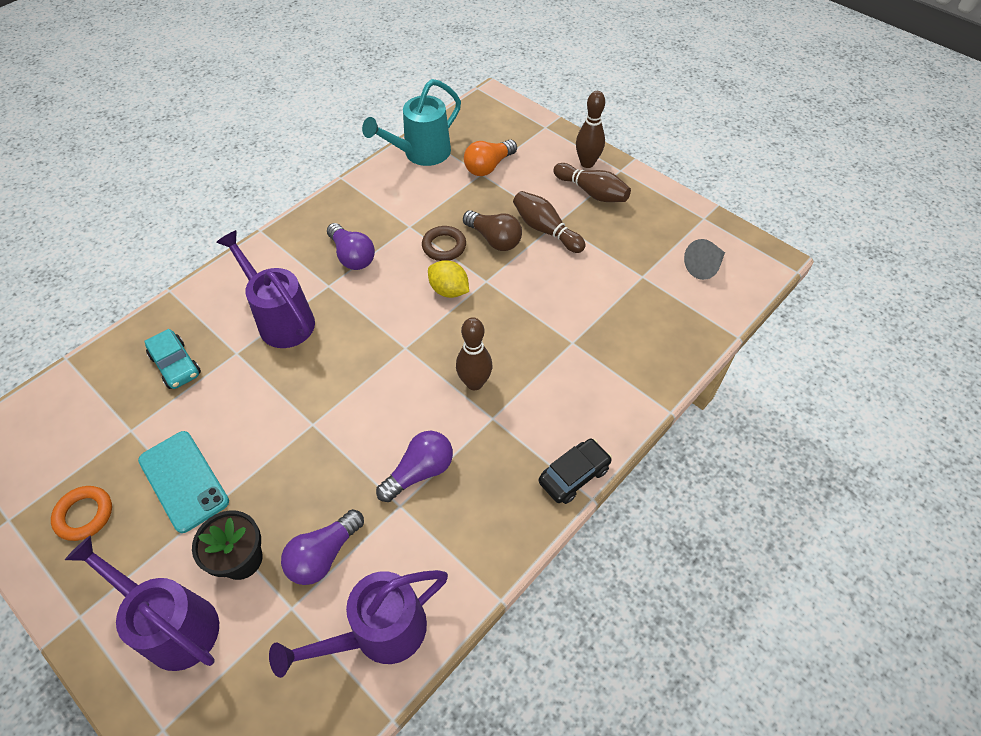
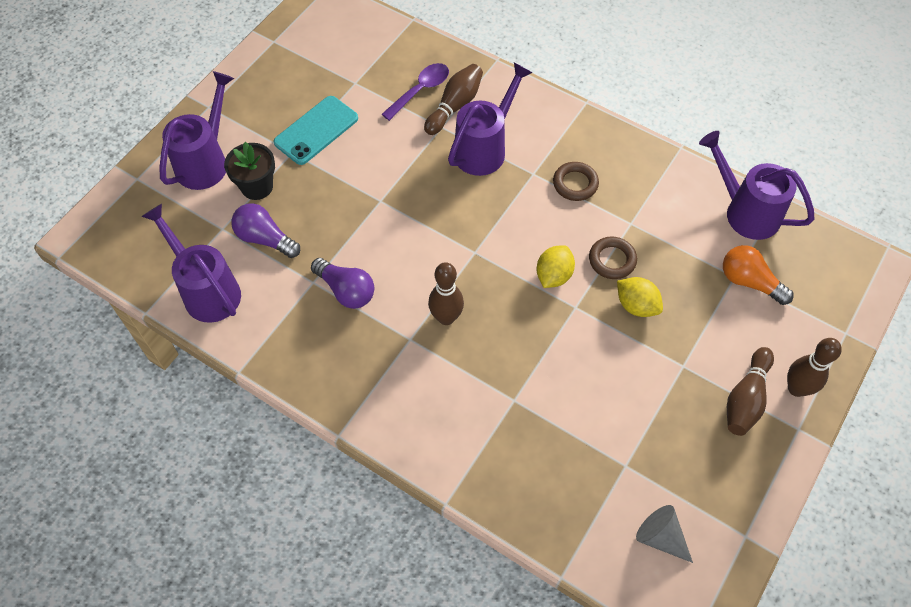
camera: 80 degrees right, 5 degrees up
orange ring [51,486,112,541] -> none
turquoise car [144,329,201,389] -> purple spoon [382,63,449,121]
purple light bulb [327,223,375,270] -> brown ring [553,162,599,201]
turquoise watering can [362,79,461,166] -> purple watering can [699,131,815,240]
brown light bulb [463,210,522,251] -> yellow lemon [617,277,663,317]
brown bowling pin [513,191,586,253] -> brown bowling pin moved to [424,64,483,135]
black car [539,439,612,504] -> none

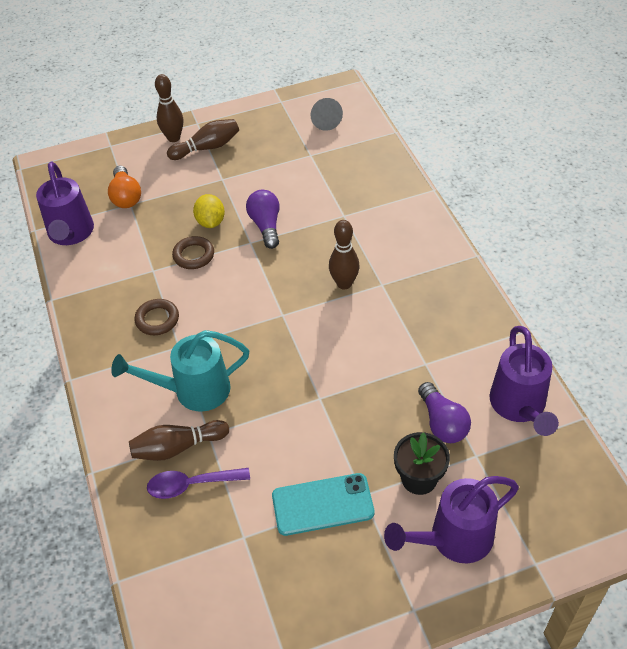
camera: 140 degrees left, 10 degrees down
purple light bulb [311,258,374,309] -> purple light bulb moved to [246,190,280,249]
purple watering can [448,63,533,176] -> turquoise watering can [111,330,249,412]
yellow lemon [537,245,575,288] -> none

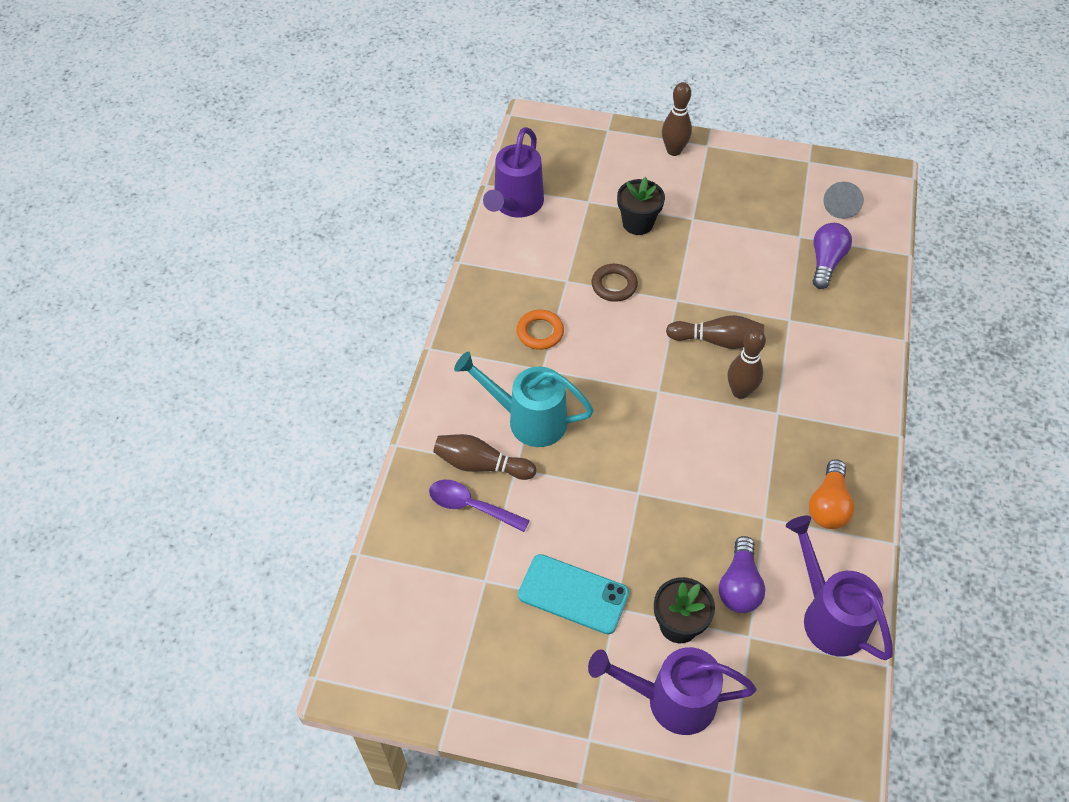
camera: 30 degrees right, 5 degrees up
orange light bulb [108,166,141,208] -> orange light bulb moved to [809,459,854,529]
brown ring [135,299,179,335] -> orange ring [517,310,564,350]
brown bowling pin [167,119,239,160] -> brown bowling pin moved to [666,315,764,349]
yellow lemon [193,194,225,228] -> none
purple light bulb [246,190,280,249] -> purple light bulb moved to [813,223,852,289]
purple watering can [489,326,559,436] -> purple watering can turned 120 degrees clockwise [786,516,893,660]
none -> black flower pot [617,177,665,235]

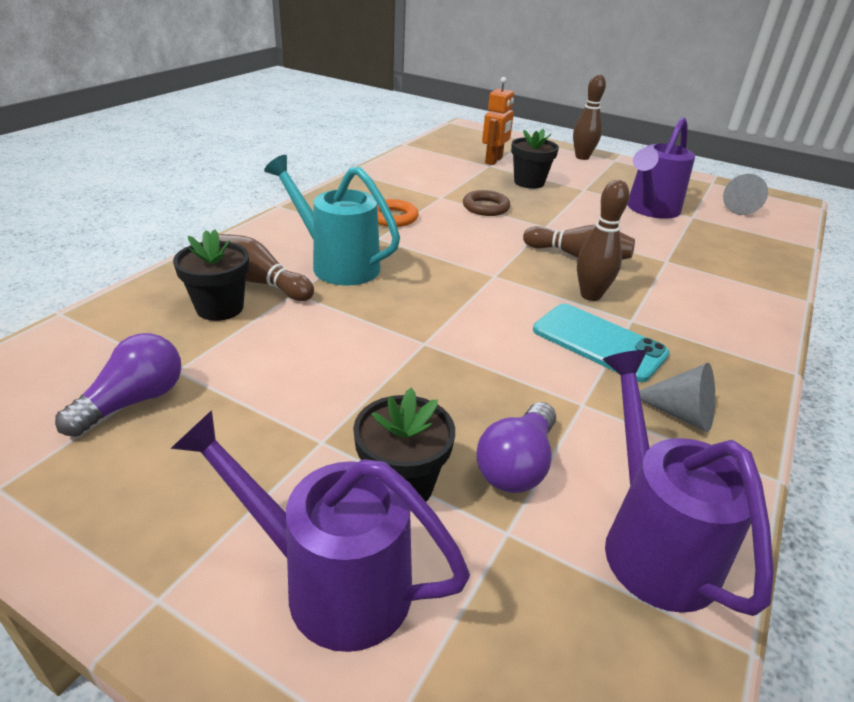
camera: 15 degrees right, 20 degrees down
purple spoon [429,480,530,532] -> black flower pot [173,229,249,321]
purple watering can [483,127,544,217] -> purple watering can moved to [627,117,695,219]
turquoise phone [518,554,629,634] -> turquoise phone moved to [533,304,670,382]
orange light bulb [809,459,854,529] -> grey cone [639,363,715,432]
purple light bulb [813,223,852,289] -> purple light bulb moved to [55,333,181,437]
none -> orange robot [482,77,514,165]

